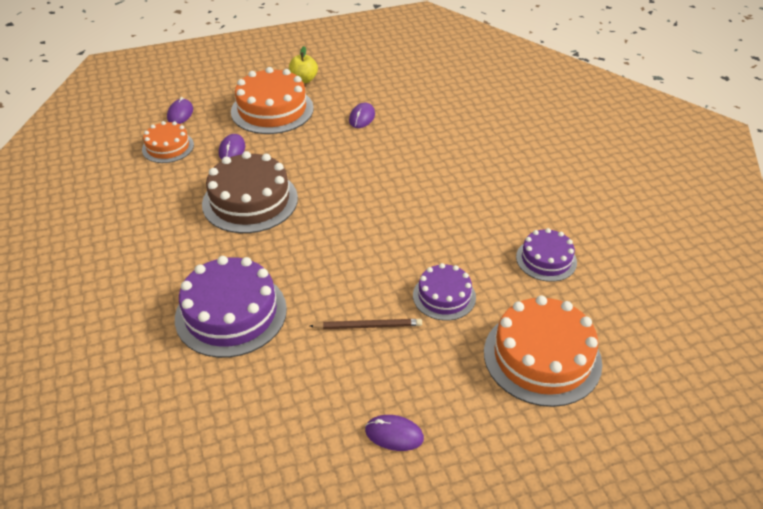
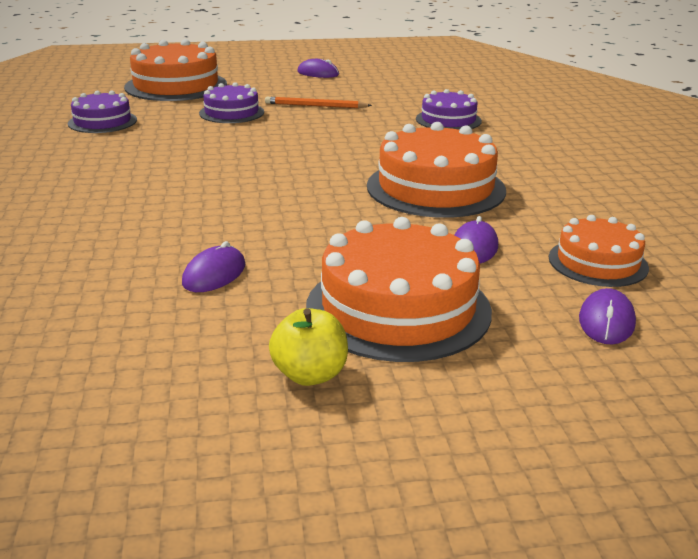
camera: 170 degrees left, 15 degrees down
purple cake [175,256,287,358] -> purple cake [416,89,482,130], size x0.58
brown cake [202,151,298,233] -> orange cake [367,122,506,218]
brown pencil [310,319,422,329] -> orange pencil [265,97,372,108]

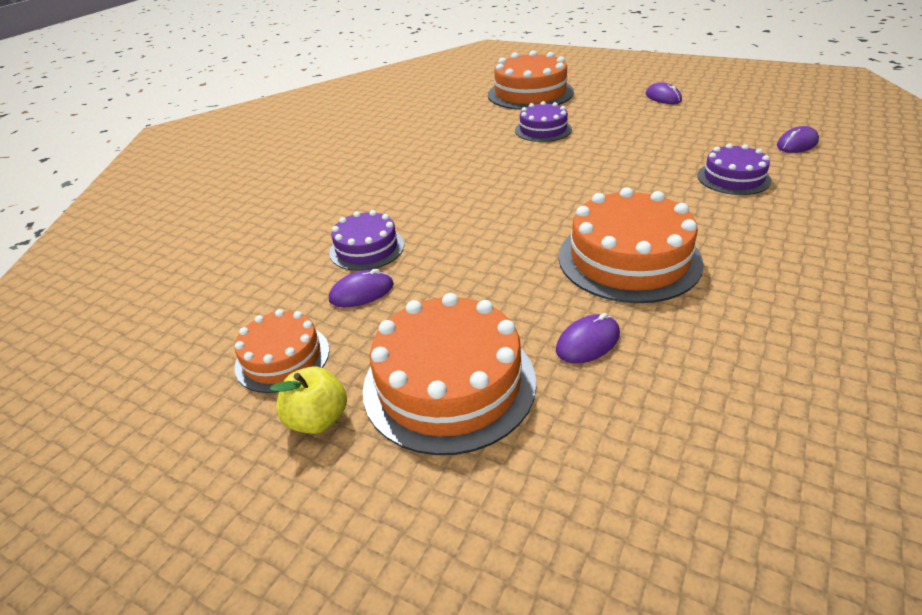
camera: 40 degrees right, 10 degrees up
purple cake [68,91,137,133] -> purple cake moved to [329,210,404,271]
orange pencil [265,97,372,108] -> none
orange cake [549,215,649,287] -> orange cake moved to [234,309,329,393]
purple mouse [579,288,636,344] -> purple mouse moved to [777,126,819,153]

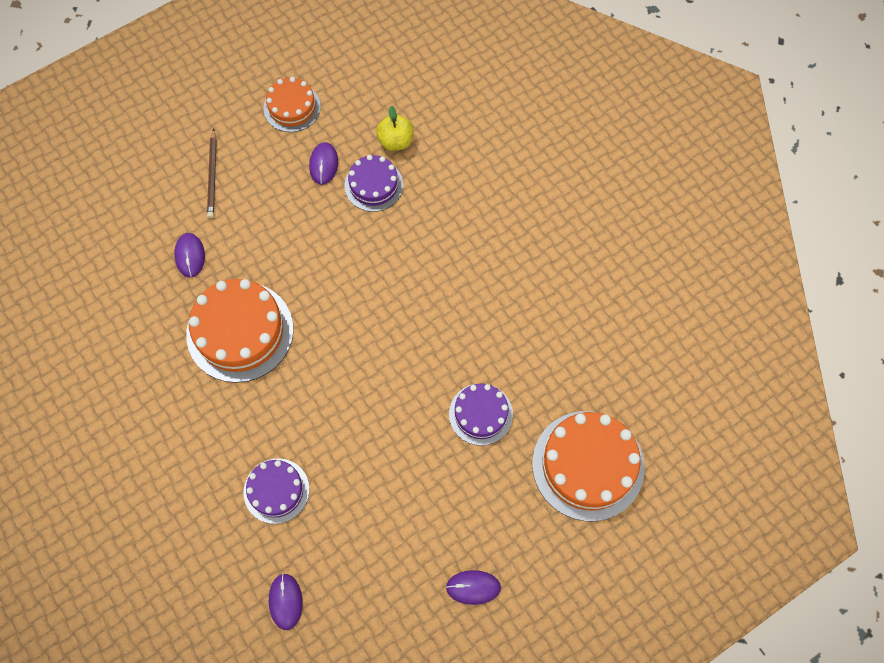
camera: 115 degrees right, 30 degrees up
yellow apple [270,366,347,434] -> yellow apple moved to [376,106,413,151]
orange cake [363,293,536,455] -> brown pencil [207,129,217,218]

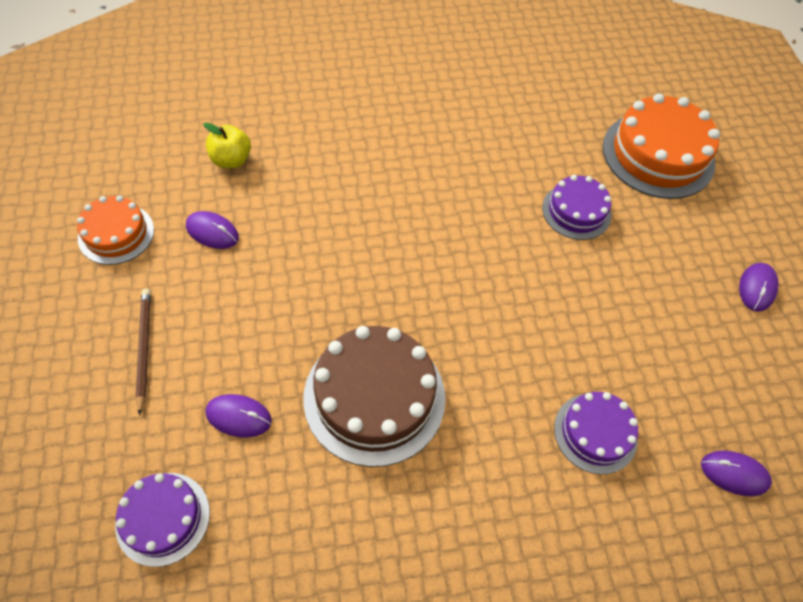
camera: 70 degrees left, 10 degrees down
orange cake [186,279,293,383] -> brown cake [303,326,446,467]
brown pencil [207,129,217,218] -> brown pencil turned 120 degrees counterclockwise [135,289,151,416]
purple cake [344,155,403,212] -> purple cake moved to [115,473,210,567]

